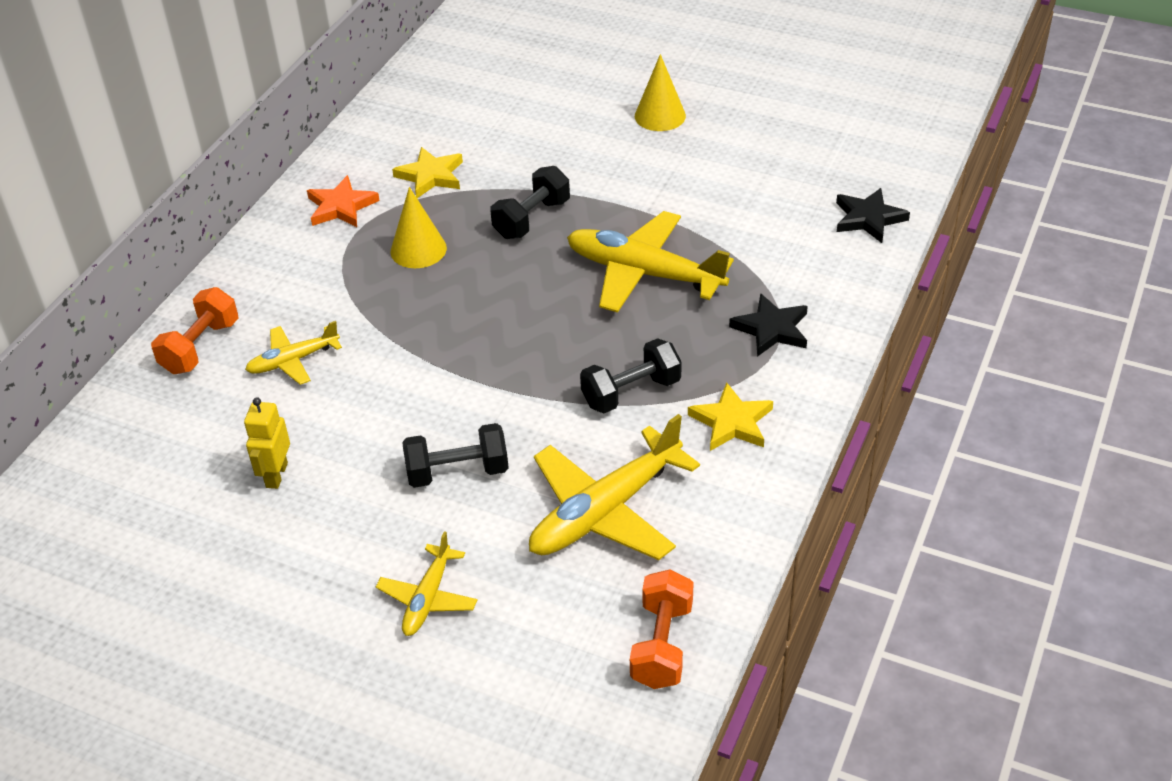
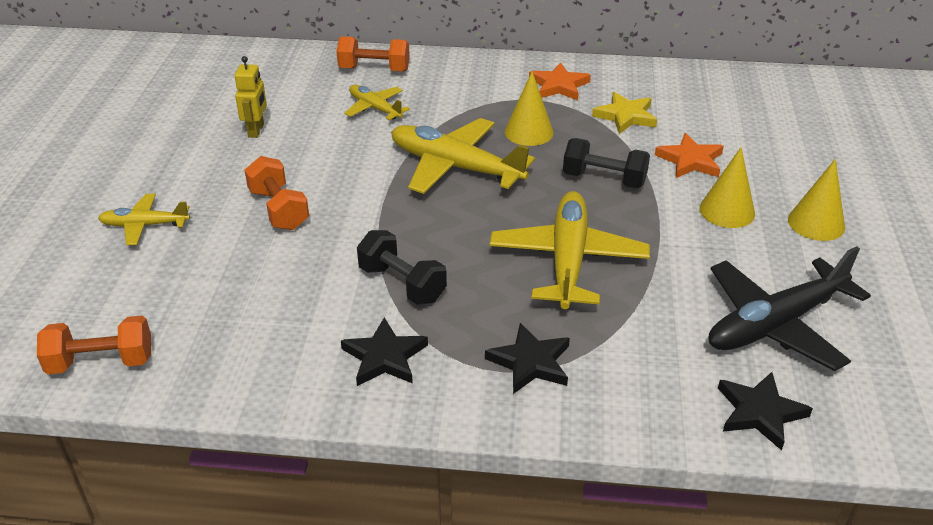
camera: 70 degrees right, 5 degrees down
yellow robot [244,397,290,489] -> yellow robot turned 105 degrees clockwise [234,56,267,138]
black dumbbell [402,423,509,488] -> orange dumbbell [244,156,309,230]
yellow plane [529,414,700,560] -> yellow plane moved to [391,118,535,194]
yellow star [688,382,773,451] -> black star [341,317,428,386]
none -> orange star [655,133,724,178]
none -> yellow cone [699,147,755,228]
none -> black plane [709,246,871,371]

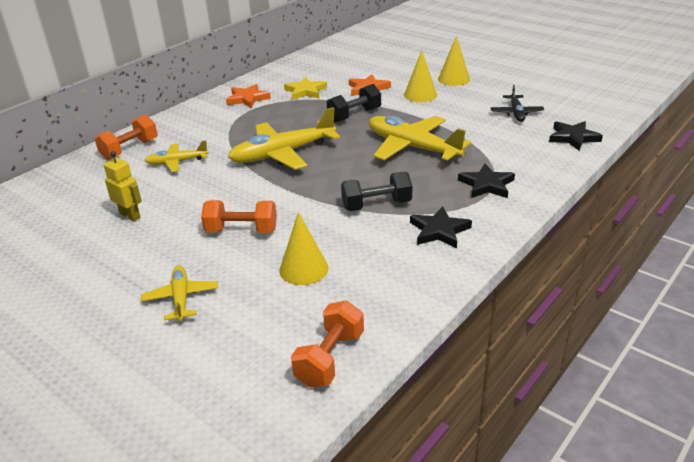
camera: 55 degrees left, 5 degrees down
yellow plane [98,194,190,245] -> yellow plane turned 135 degrees clockwise [141,265,218,321]
yellow cone [505,72,554,146] -> yellow cone moved to [279,212,328,285]
black plane [709,246,871,371] -> black plane [491,85,544,122], size x0.54

